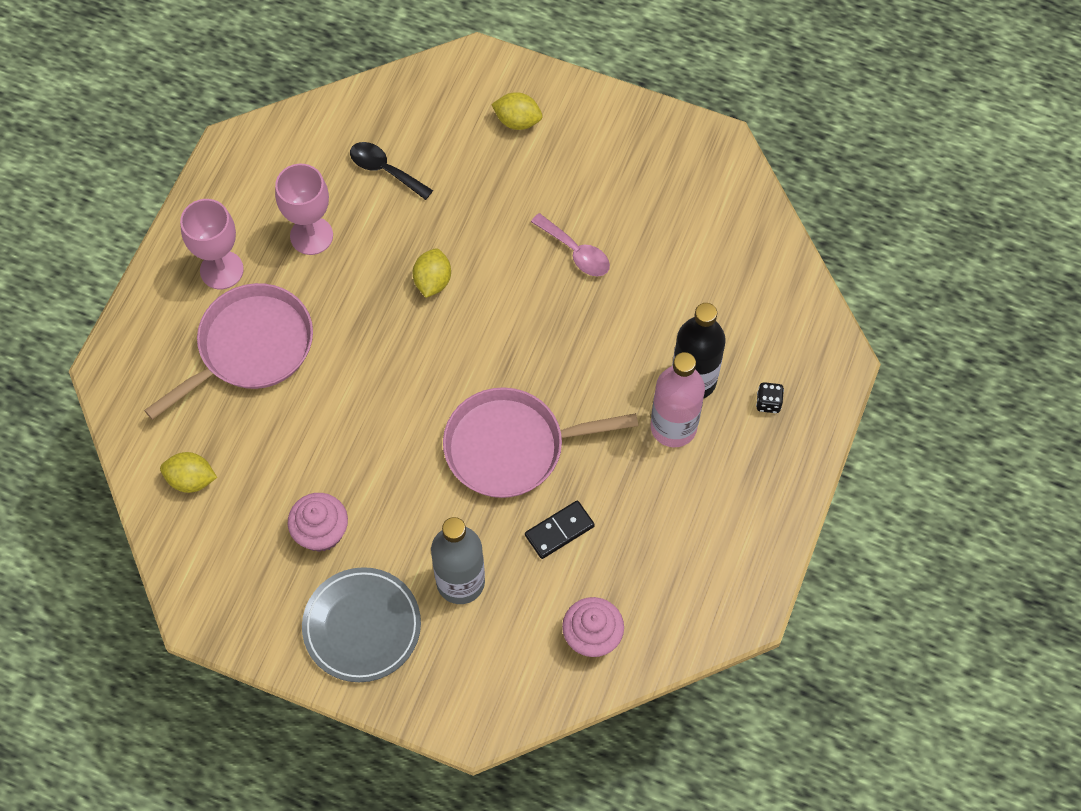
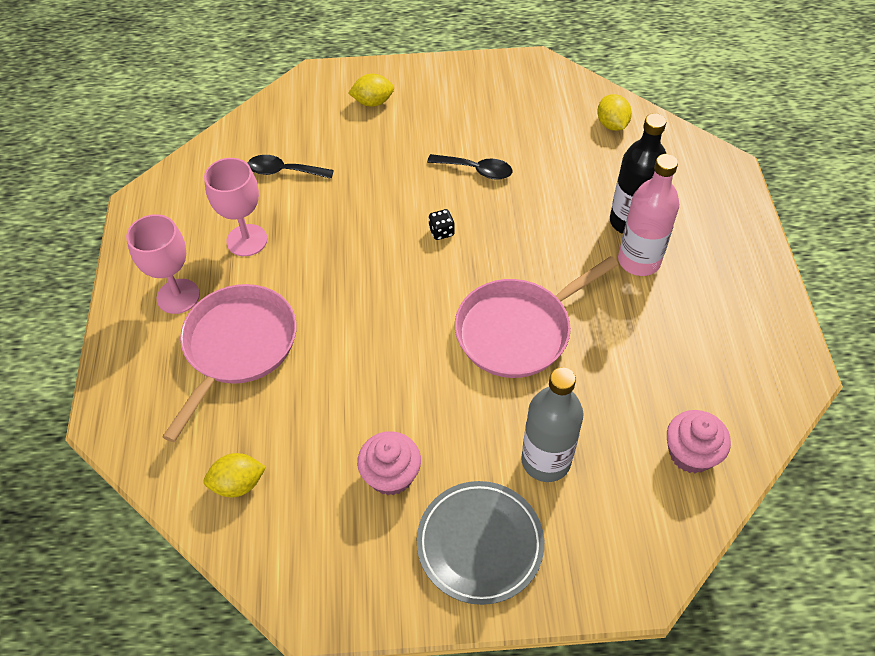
camera: 25 degrees left, 10 degrees down
yellow lemon [413,248,451,298] -> yellow lemon moved to [597,94,632,131]
black domino [525,500,595,559] -> none
pink spoon [531,213,610,276] -> black spoon [427,154,512,180]
black dice [756,382,784,413] -> black dice moved to [428,209,455,240]

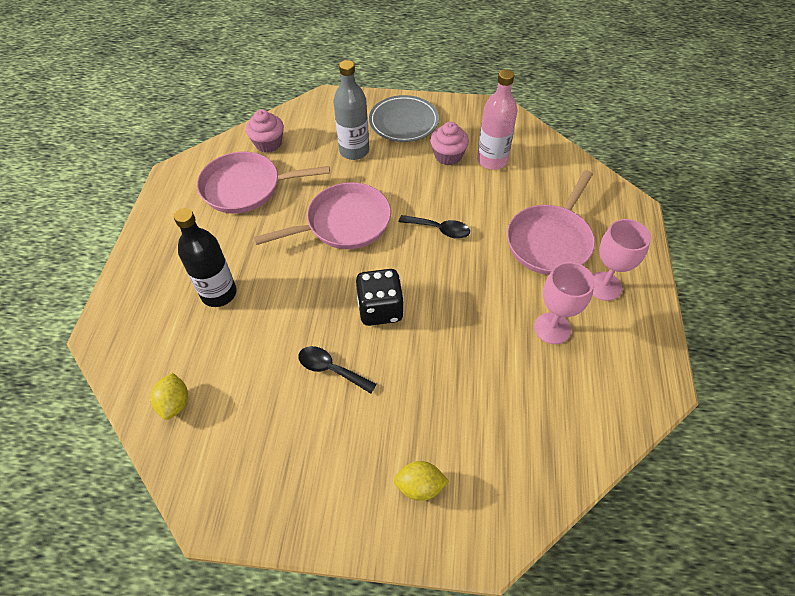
camera: 170 degrees left, 0 degrees up
yellow lemon [204,453,266,497] -> none
black spoon [247,155,334,179] -> black spoon moved to [399,215,470,239]
black dice [428,209,455,240] -> black dice [356,269,404,326], size x2.19
pink bottle [618,154,679,276] -> pink bottle moved to [477,69,517,170]
none -> pink pan [197,152,330,213]

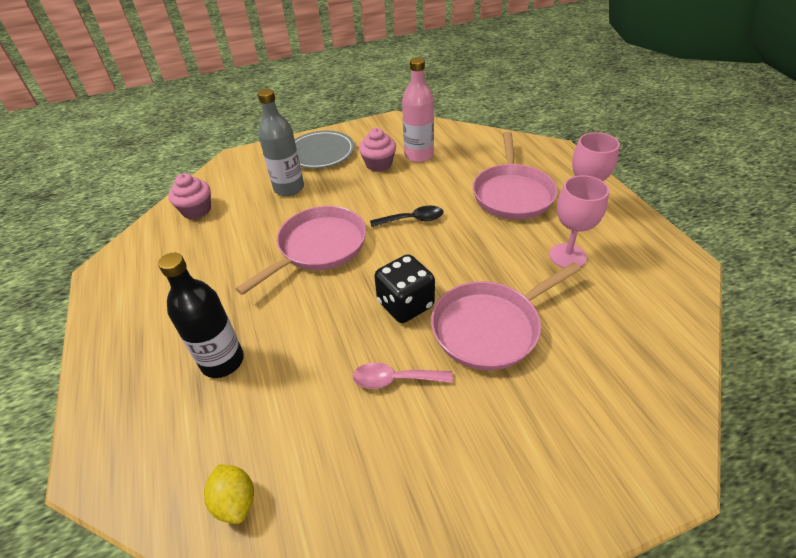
camera: 25 degrees left, 10 degrees down
pink pan [197,152,330,213] -> pink pan moved to [431,262,581,370]
black spoon [298,346,377,394] -> pink spoon [353,362,453,389]
yellow lemon [394,461,449,501] -> none

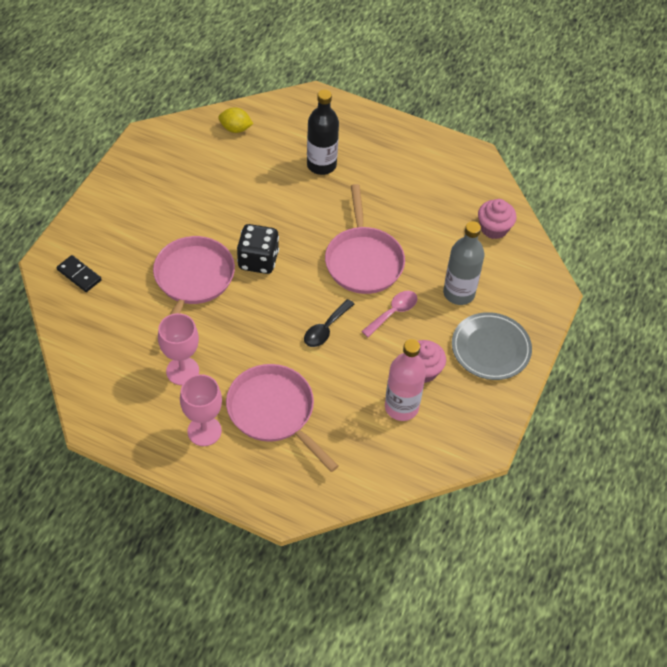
camera: 130 degrees right, 10 degrees up
pink spoon [353,362,453,389] -> pink spoon moved to [361,291,418,337]
none -> black domino [57,255,102,292]

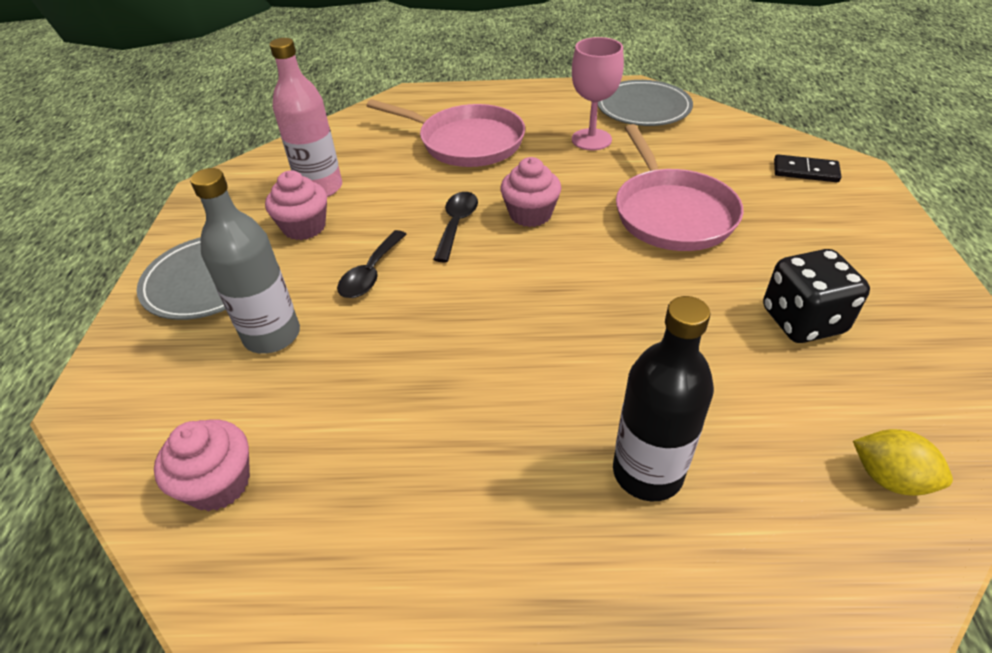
camera: 160 degrees right, 10 degrees down
pink goblet [180,374,222,446] -> none
yellow lemon [218,107,253,133] -> yellow lemon turned 45 degrees clockwise [853,429,953,496]
black dice [237,224,279,274] -> black dice moved to [763,249,870,343]
pink pan [325,184,405,294] -> none
pink spoon [361,291,418,337] -> black spoon [337,230,407,298]
none -> pink cupcake [500,157,561,227]
none -> grey plate [598,80,693,126]

